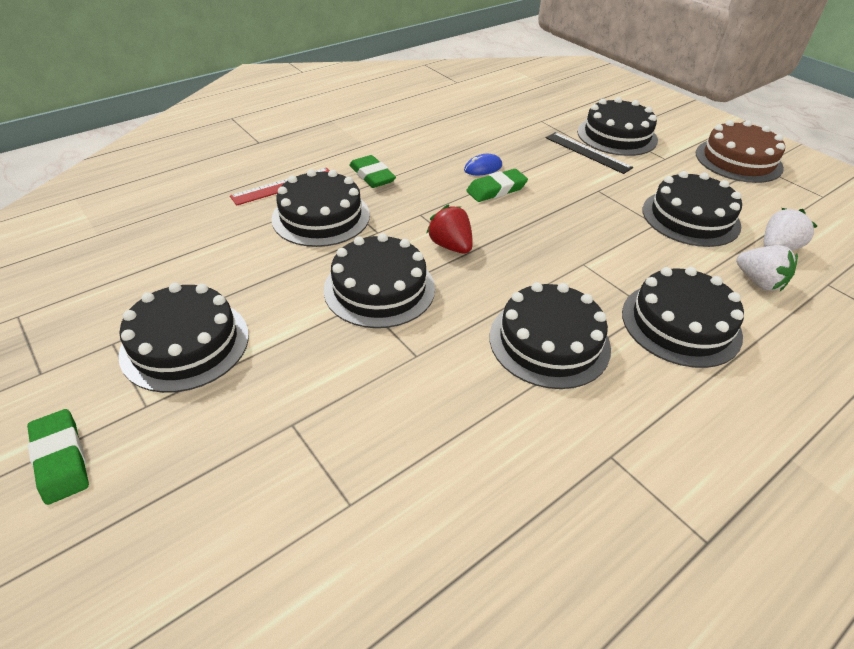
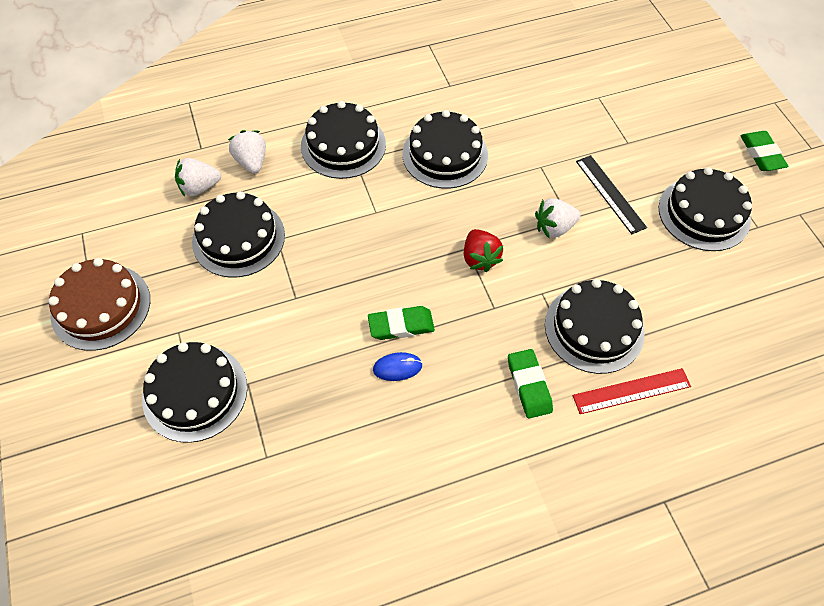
camera: 160 degrees left, 15 degrees up
black cake [324,233,435,328] -> white strawberry [535,198,581,238]
black ruler [546,132,633,174] -> black ruler moved to [576,155,647,234]

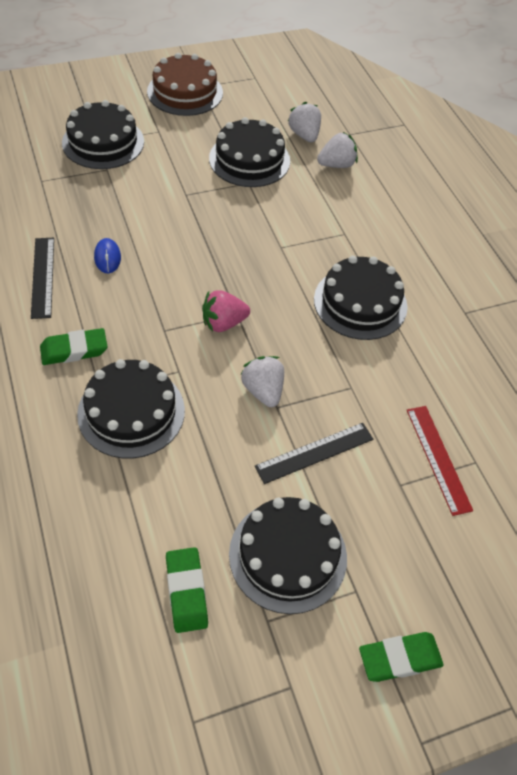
camera: 85 degrees right, 5 degrees down
black cake [301,101,386,179] -> none
green eraser [368,306,435,340] -> green eraser moved to [166,547,208,633]
red strawberry [464,229,503,272] -> pink strawberry [202,290,250,332]
red ruler [573,368,691,414] -> red ruler moved to [407,406,473,516]
none -> black ruler [31,238,54,319]

